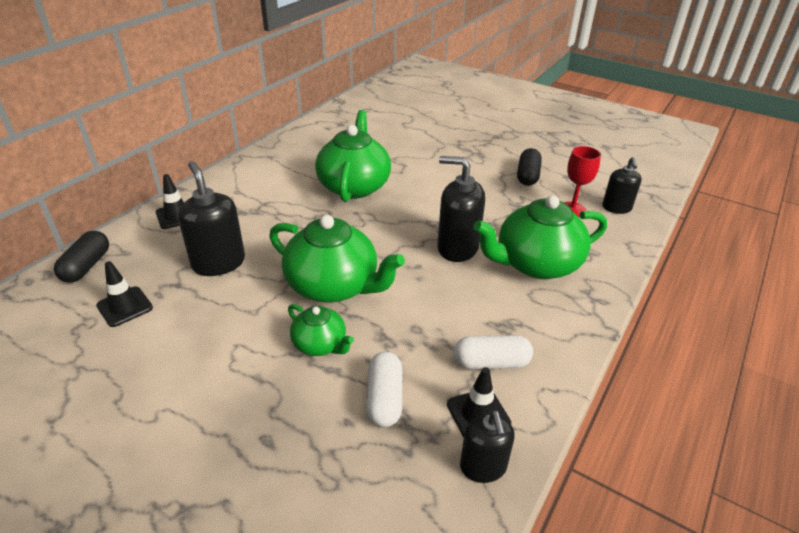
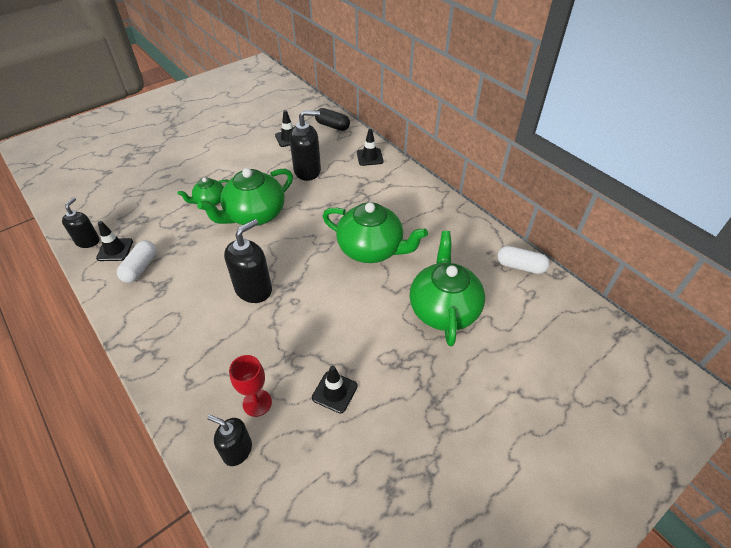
camera: 110 degrees right, 10 degrees up
white capsule [366,352,402,427] -> white capsule moved to [497,246,550,274]
black soap dispenser [460,410,515,483] -> black soap dispenser turned 90 degrees clockwise [62,197,100,248]
green teapot [473,195,607,279] -> green teapot moved to [409,231,485,346]
black capsule [517,148,542,186] -> black traffic cone [312,366,358,413]

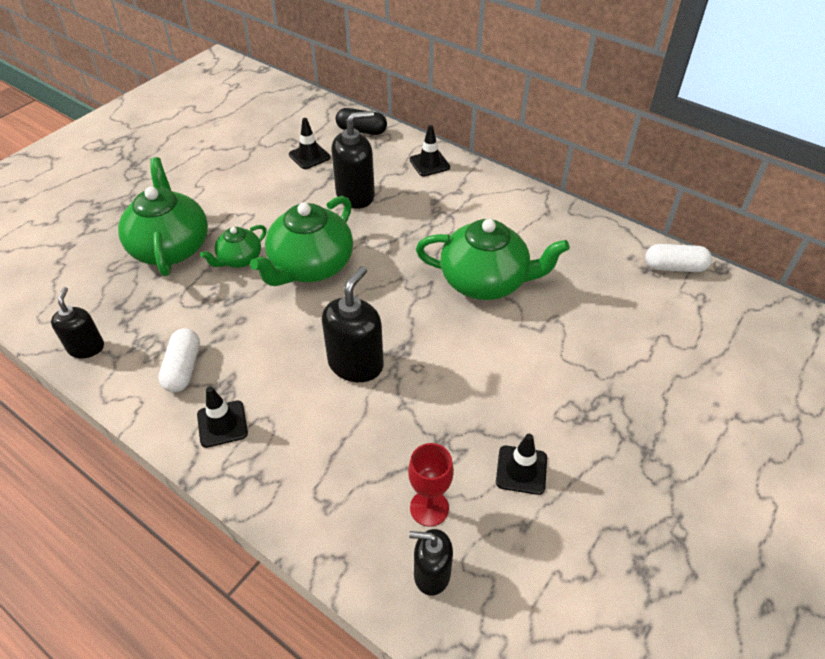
camera: 15 degrees left, 0 degrees up
black traffic cone [96,221,133,261] -> black traffic cone moved to [197,386,248,448]
green teapot [409,231,485,346] -> green teapot moved to [118,157,208,276]

